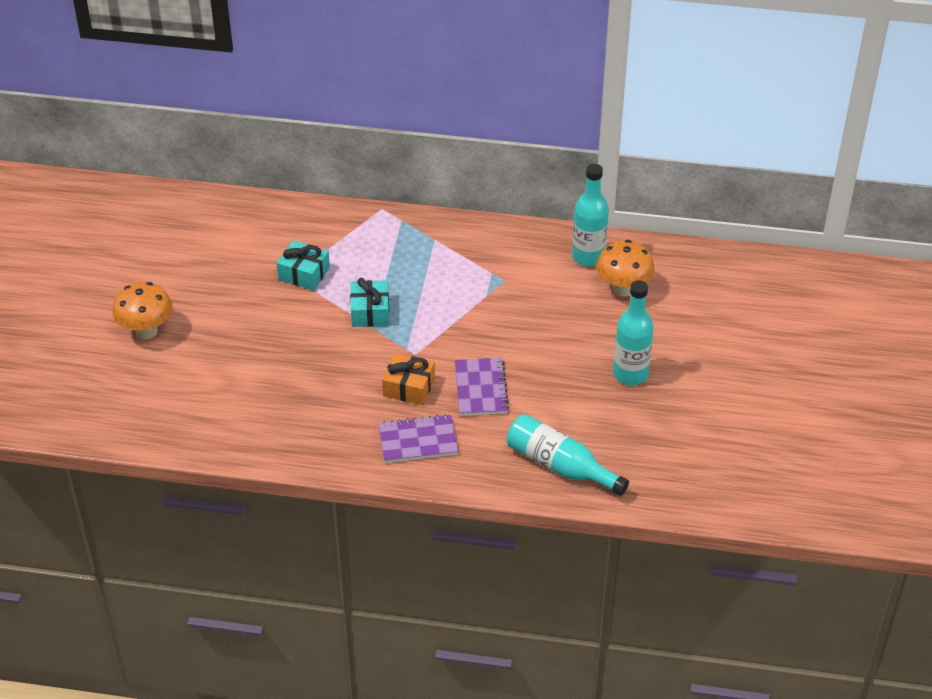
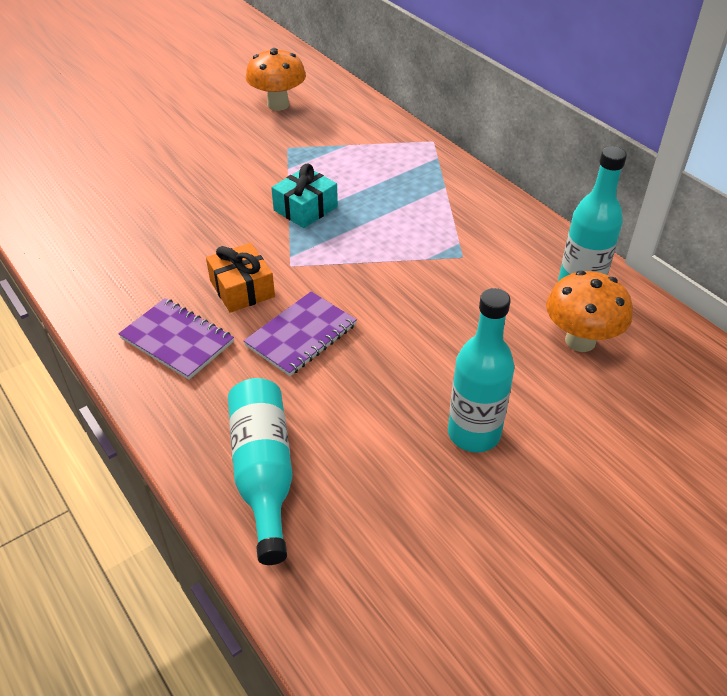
camera: 45 degrees right, 0 degrees up
orange mushroom [112,282,173,339] -> orange mushroom moved to [246,48,306,111]
turquoise gift [277,240,330,290] -> none

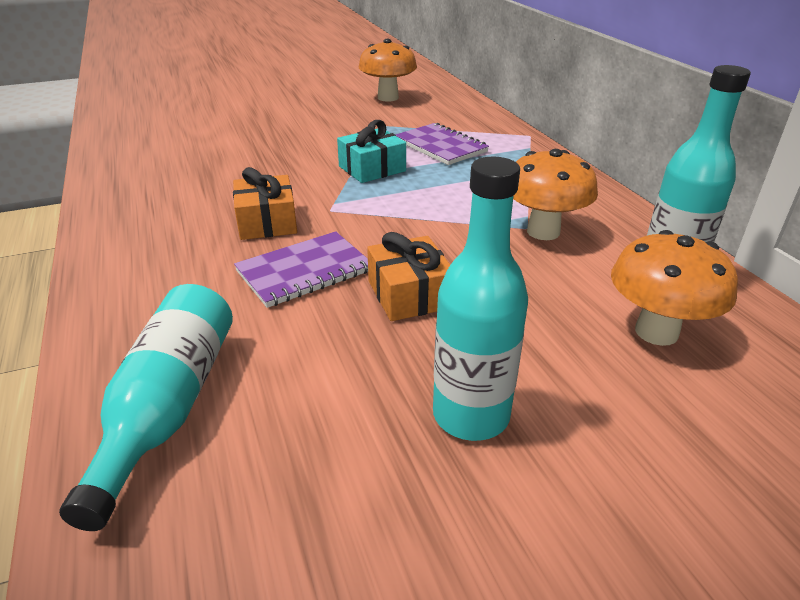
camera: 15 degrees right, 10 degrees down
purple notebook [118,298,234,380] -> purple notebook moved to [395,123,489,165]
none -> orange gift [367,232,450,321]
none -> orange mushroom [513,149,598,240]

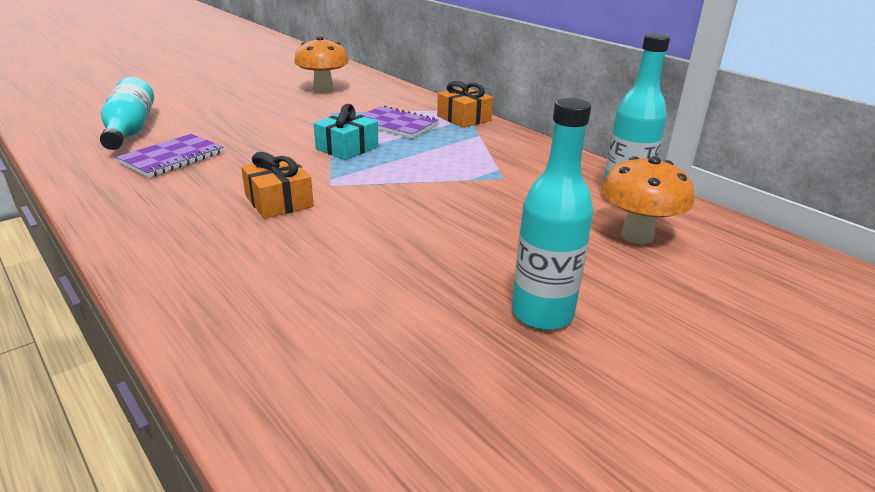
camera: 20 degrees left, 5 degrees down
turquoise bottle [59,284,233,531] -> turquoise bottle moved to [100,77,154,150]
purple notebook [234,231,368,308] -> purple notebook moved to [116,134,224,178]
orange gift [367,232,450,321] -> orange gift moved to [437,81,493,128]
orange mushroom [513,149,598,240] -> none

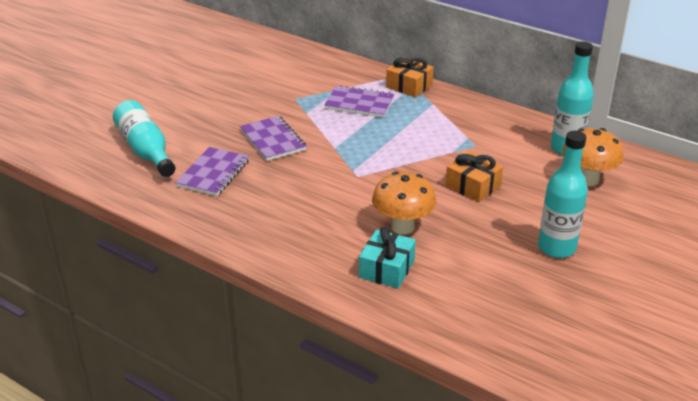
camera: 15 degrees left, 5 degrees up
orange gift [241,152,314,219] -> orange gift moved to [445,151,503,202]
orange mushroom [294,36,349,93] -> orange mushroom moved to [372,172,437,235]
turquoise gift [314,104,378,160] -> turquoise gift moved to [359,227,416,288]
none -> purple notebook [240,116,307,161]

